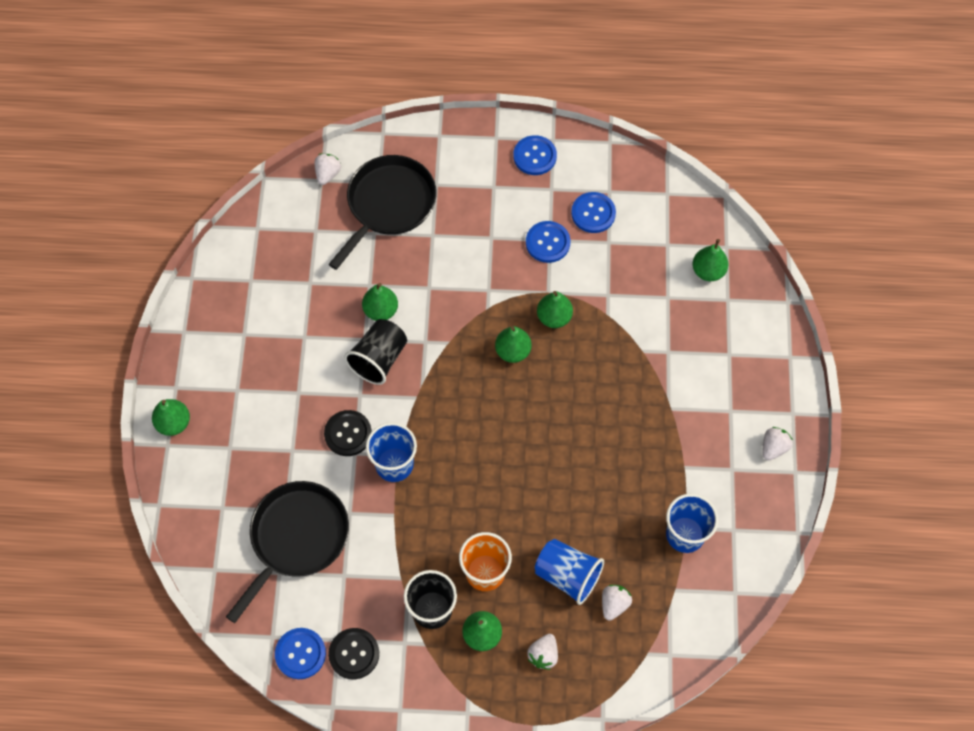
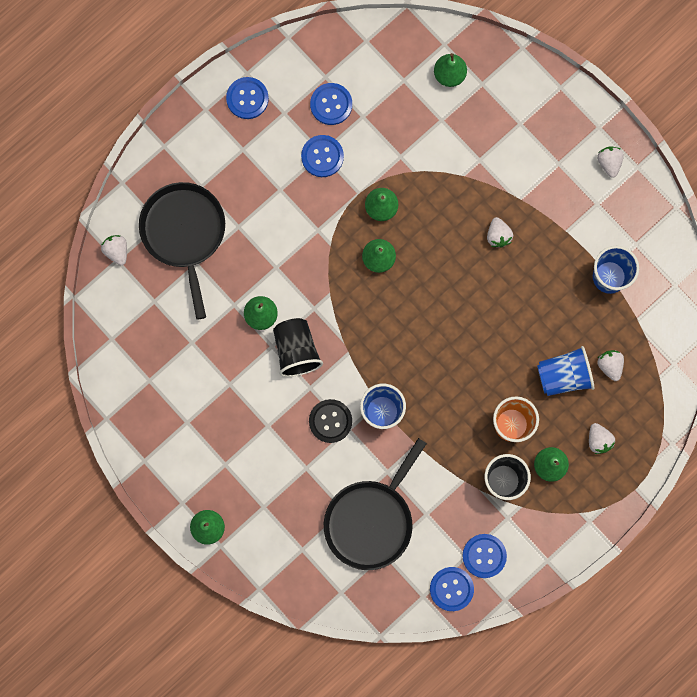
camera: 45 degrees left, 15 degrees up
black pan [226,481,349,623] -> black pan turned 135 degrees counterclockwise [324,438,427,570]
black button [328,628,379,679] -> blue button [462,534,507,578]
none -> white strawberry [487,217,513,248]

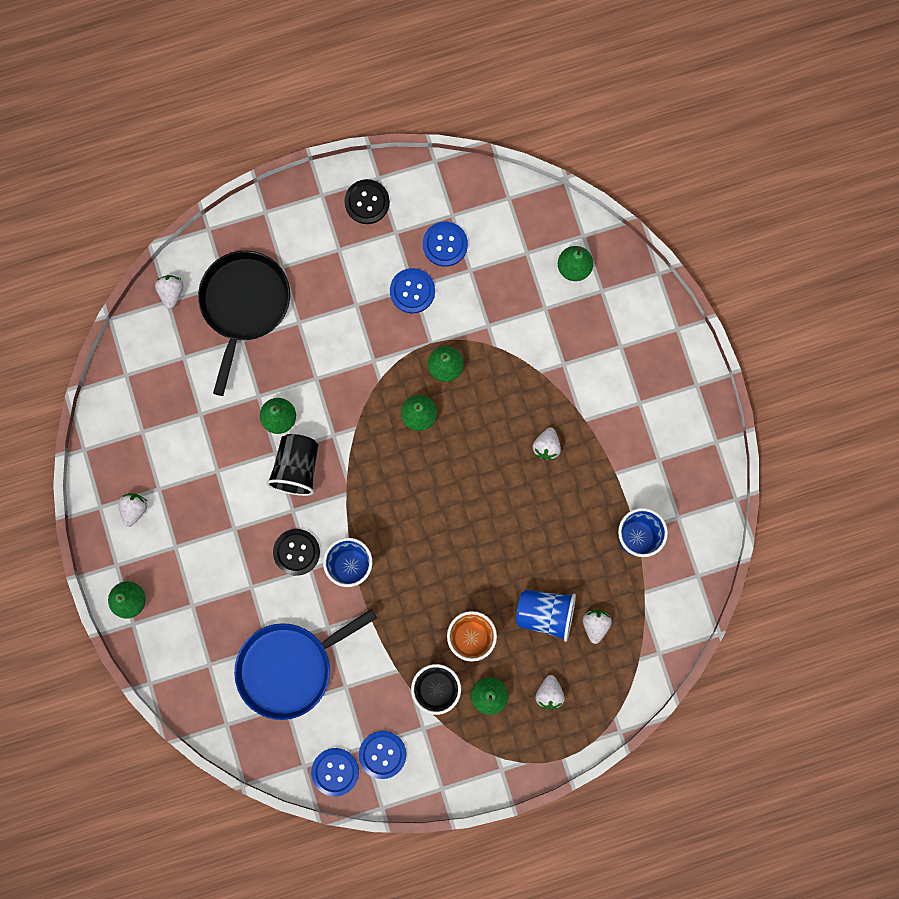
camera: 25 degrees right, 0 degrees up
blue button [226,77,269,119] -> black button [344,179,390,224]
black pan [324,438,427,570] -> blue pan [234,609,377,720]
white strawberry [597,146,624,178] -> white strawberry moved to [118,493,147,527]

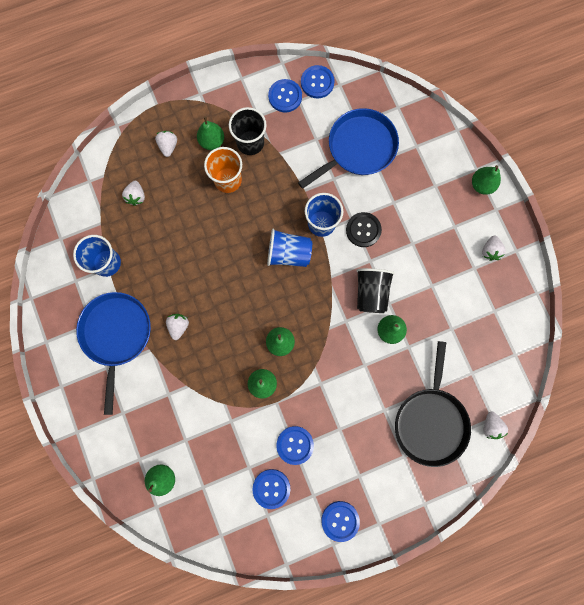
camera: 175 degrees right, 0 degrees up
black button [344,179,390,224] -> blue button [321,501,360,542]
blue cup [516,589,576,642] -> blue cup moved to [267,229,312,267]
none -> blue pan [76,292,151,415]

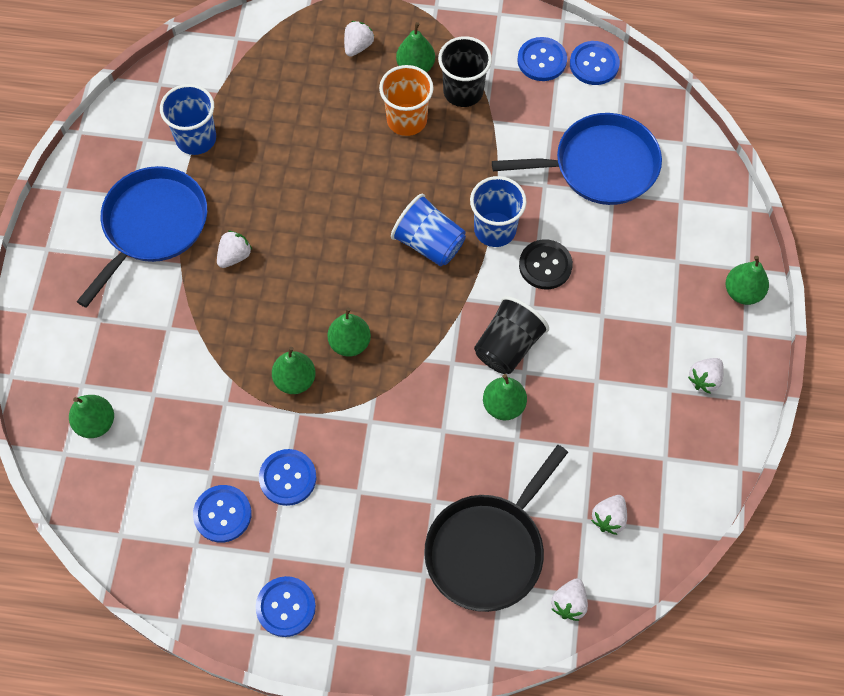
camera: 30 degrees right, 15 degrees down
white strawberry [122,181,145,206] -> white strawberry moved to [591,495,627,535]

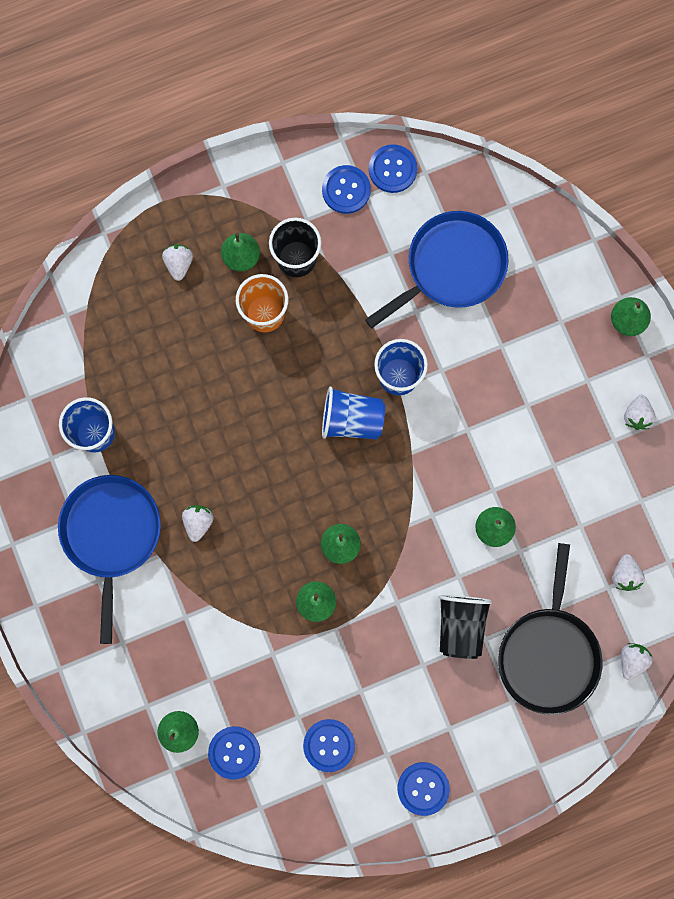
camera: 30 degrees left, 15 degrees up
blue button [259,449,316,506] -> blue button moved to [208,726,260,780]
black cup [474,296,549,374] -> black cup moved to [439,595,492,659]
black button [519,239,573,290] -> none
white strawberry [551,578,588,621] -> white strawberry turned 150 degrees counterclockwise [621,643,653,680]

